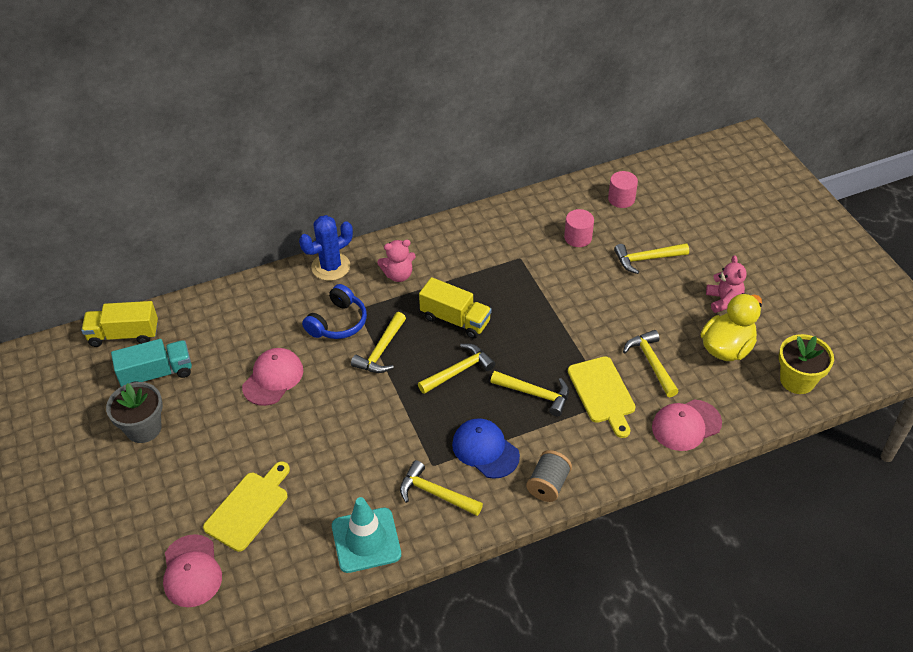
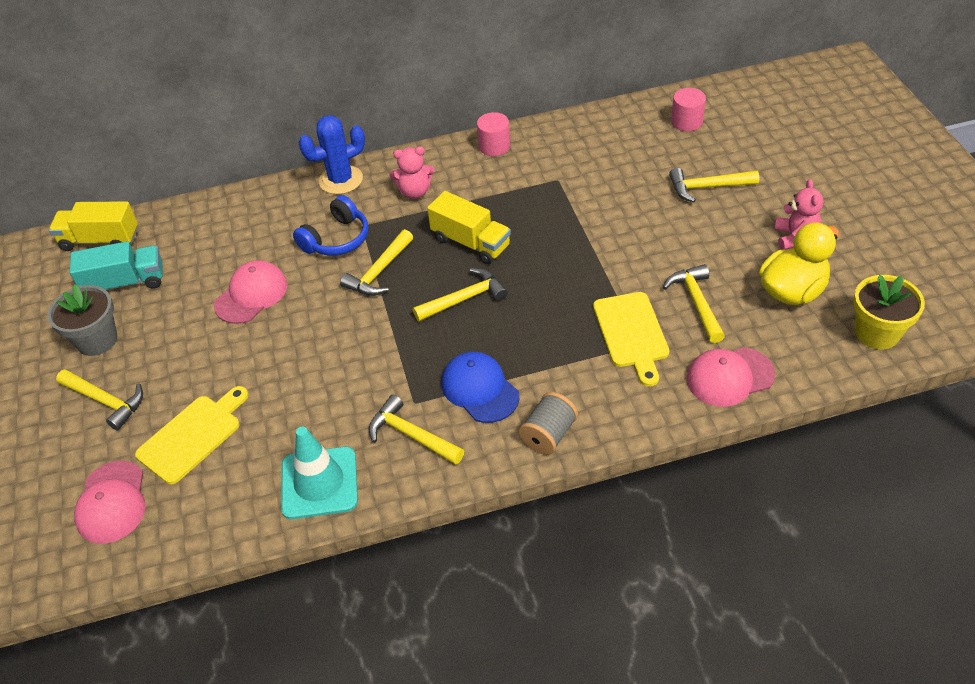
camera: 10 degrees right, 0 degrees up
yellow hammer [490,371,569,416] -> yellow hammer moved to [56,369,143,431]
pink cylinder [564,209,594,247] -> pink cylinder moved to [477,112,510,156]

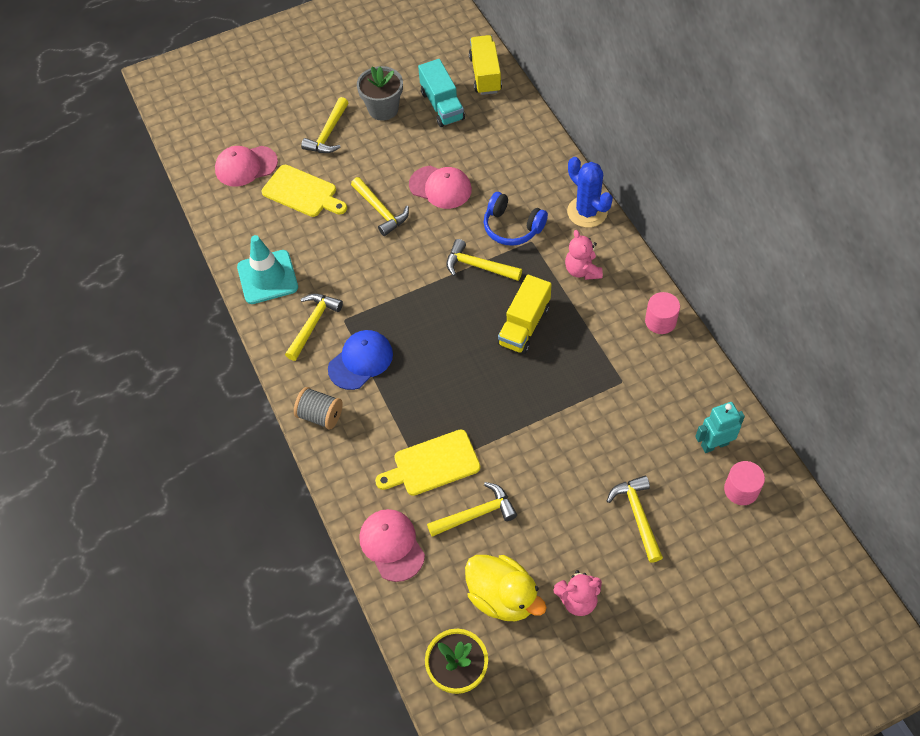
camera: 80 degrees right, 10 degrees up
yellow hammer [413,268,508,322] -> yellow hammer moved to [351,177,409,236]
none -> turquoise robot [695,402,745,453]

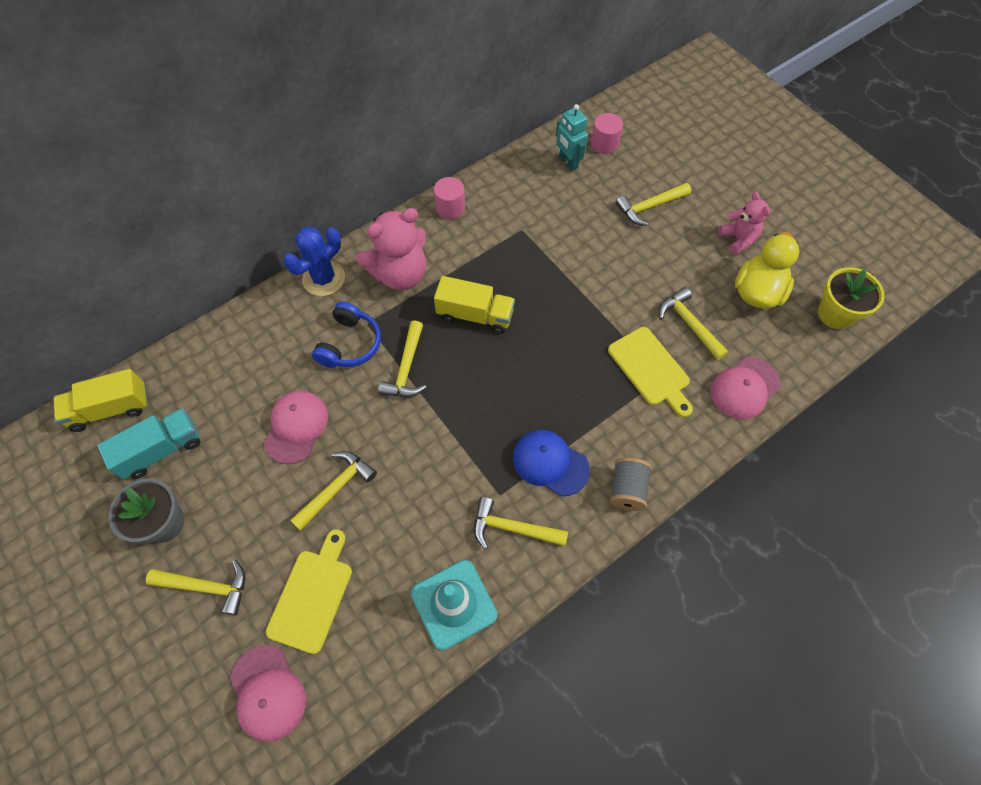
camera: 105 degrees left, 5 degrees up
pink teddy bear [565,230,603,280] -> pink teddy bear [357,208,426,290], size x1.72

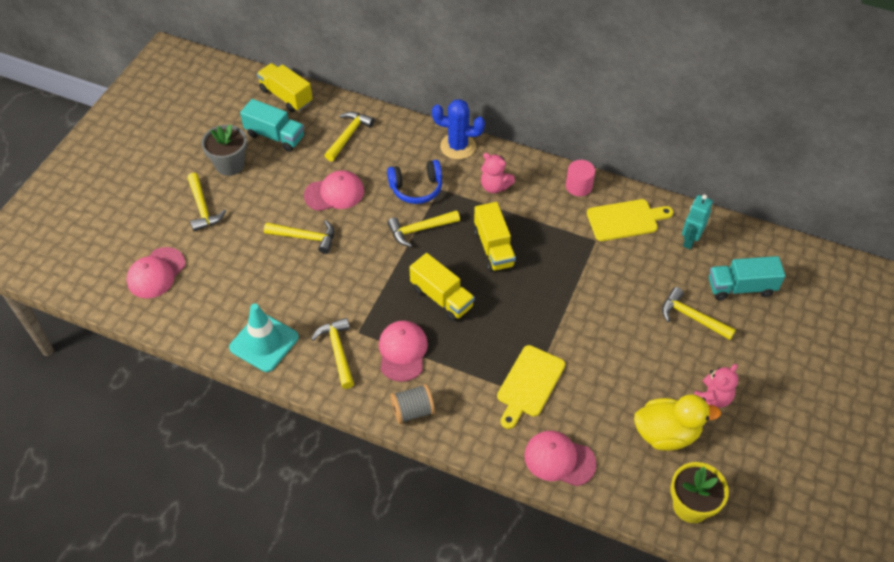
camera: 60 degrees right, 10 degrees down
yellow cutting board [266,529,352,654] -> yellow cutting board moved to [587,199,673,241]
pink teddy bear [357,208,426,290] -> pink teddy bear [481,153,515,193], size x0.58
blue cap [513,430,590,496] -> pink cap [379,321,428,382]
pink cylinder [591,113,623,154] -> none
yellow hammer [659,287,728,360] -> yellow hammer moved to [324,112,374,161]
none -> yellow truck [409,253,475,322]
none -> turquoise truck [709,256,785,300]

